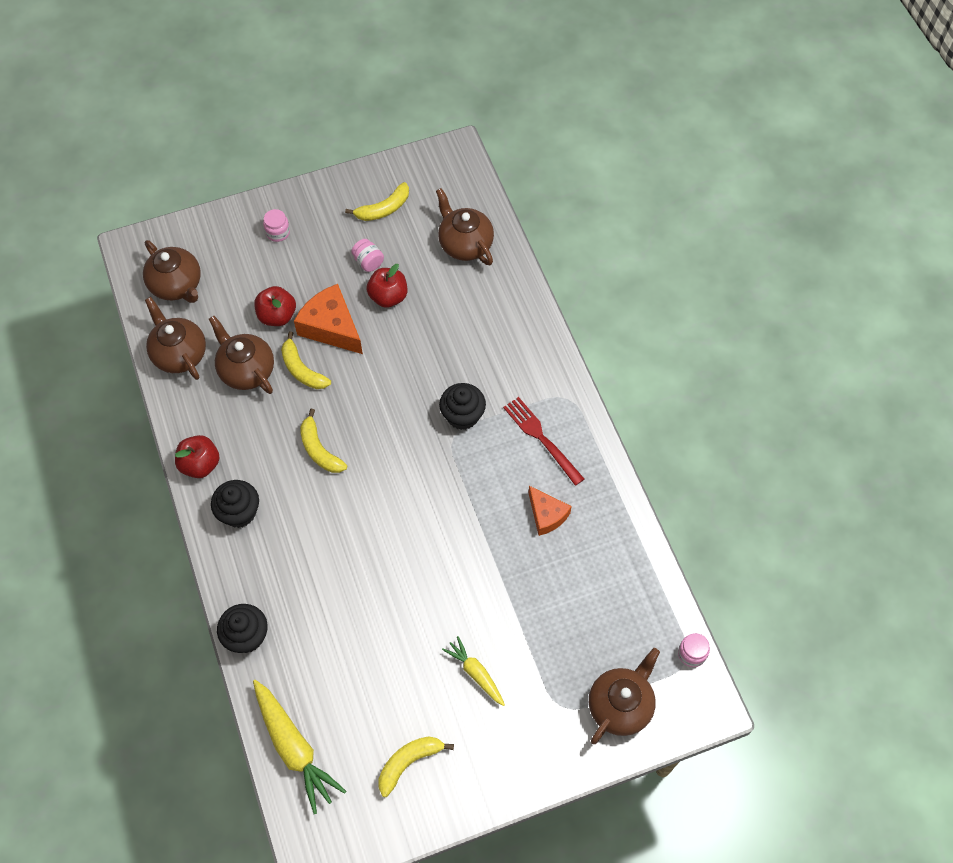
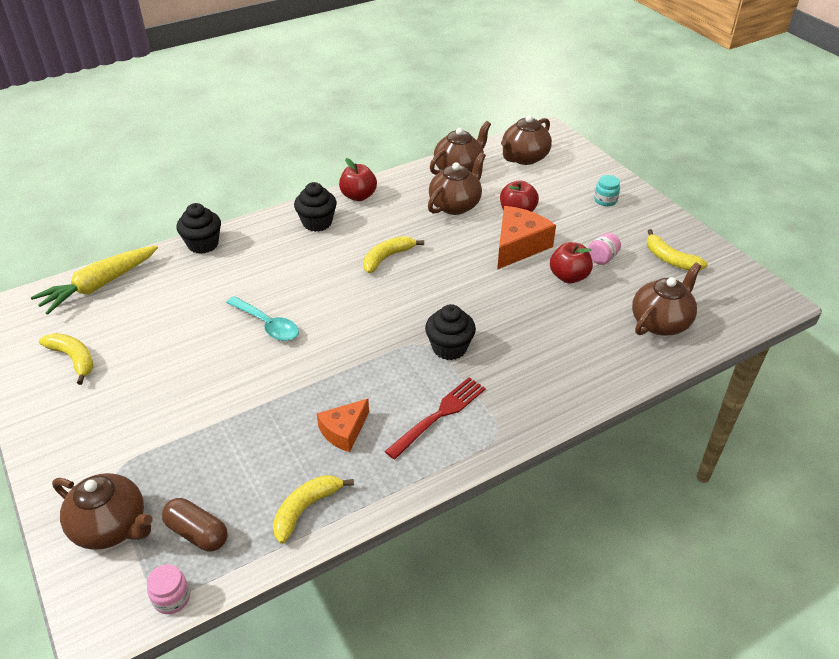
camera: 80 degrees right, 20 degrees down
pink jar [263,209,290,242] -> turquoise jar [594,175,620,206]
yellow banana [281,331,331,389] -> yellow banana moved to [273,475,354,544]
yellow carrot [442,636,505,706] -> none
none -> brown capsule [162,498,228,551]
none -> turquoise spoon [226,296,299,341]

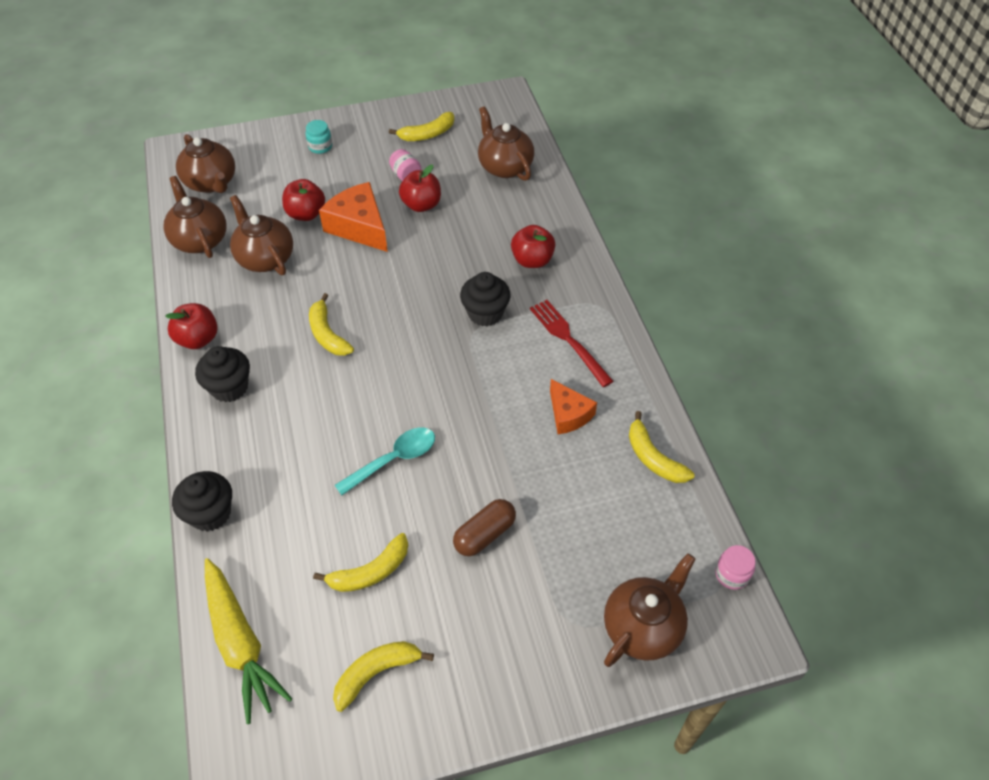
camera: 75 degrees left, 10 degrees up
brown capsule [162,498,228,551] -> brown capsule moved to [453,499,516,556]
none -> yellow banana [313,533,408,592]
none -> red apple [511,225,555,268]

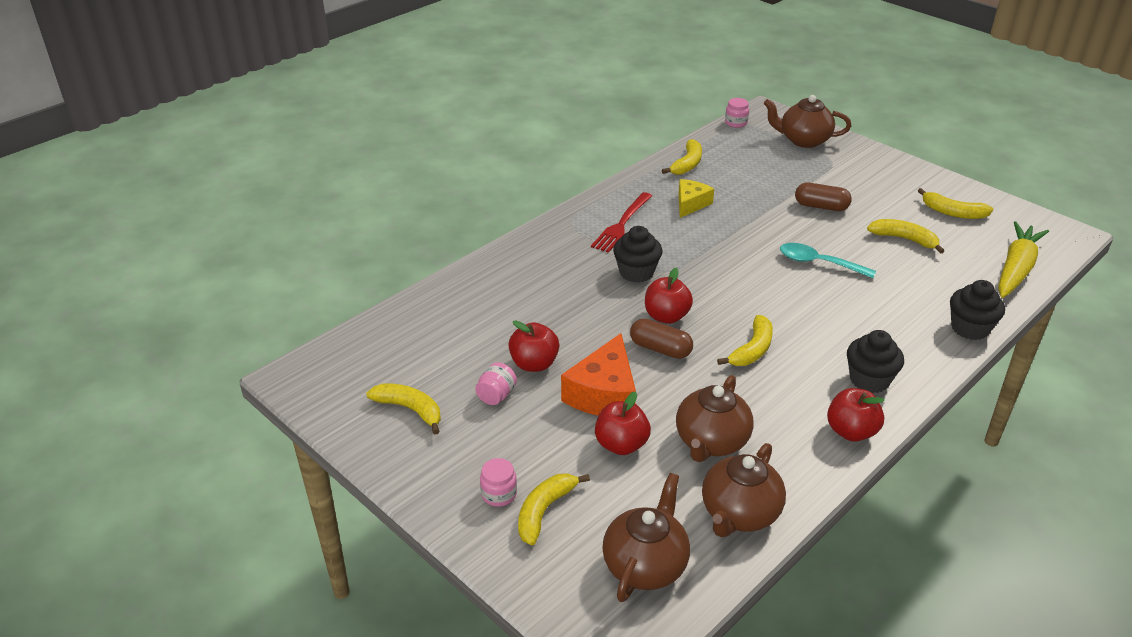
camera: 120 degrees left, 15 degrees down
turquoise jar [305,120,332,154] -> pink jar [480,458,517,507]
brown teapot [478,106,534,181] -> none
red apple [511,225,555,268] -> red apple moved to [645,267,693,324]
orange cheese [550,379,597,434] -> yellow cheese [678,179,714,218]
none -> yellow banana [518,473,590,545]
none -> brown capsule [630,319,693,359]

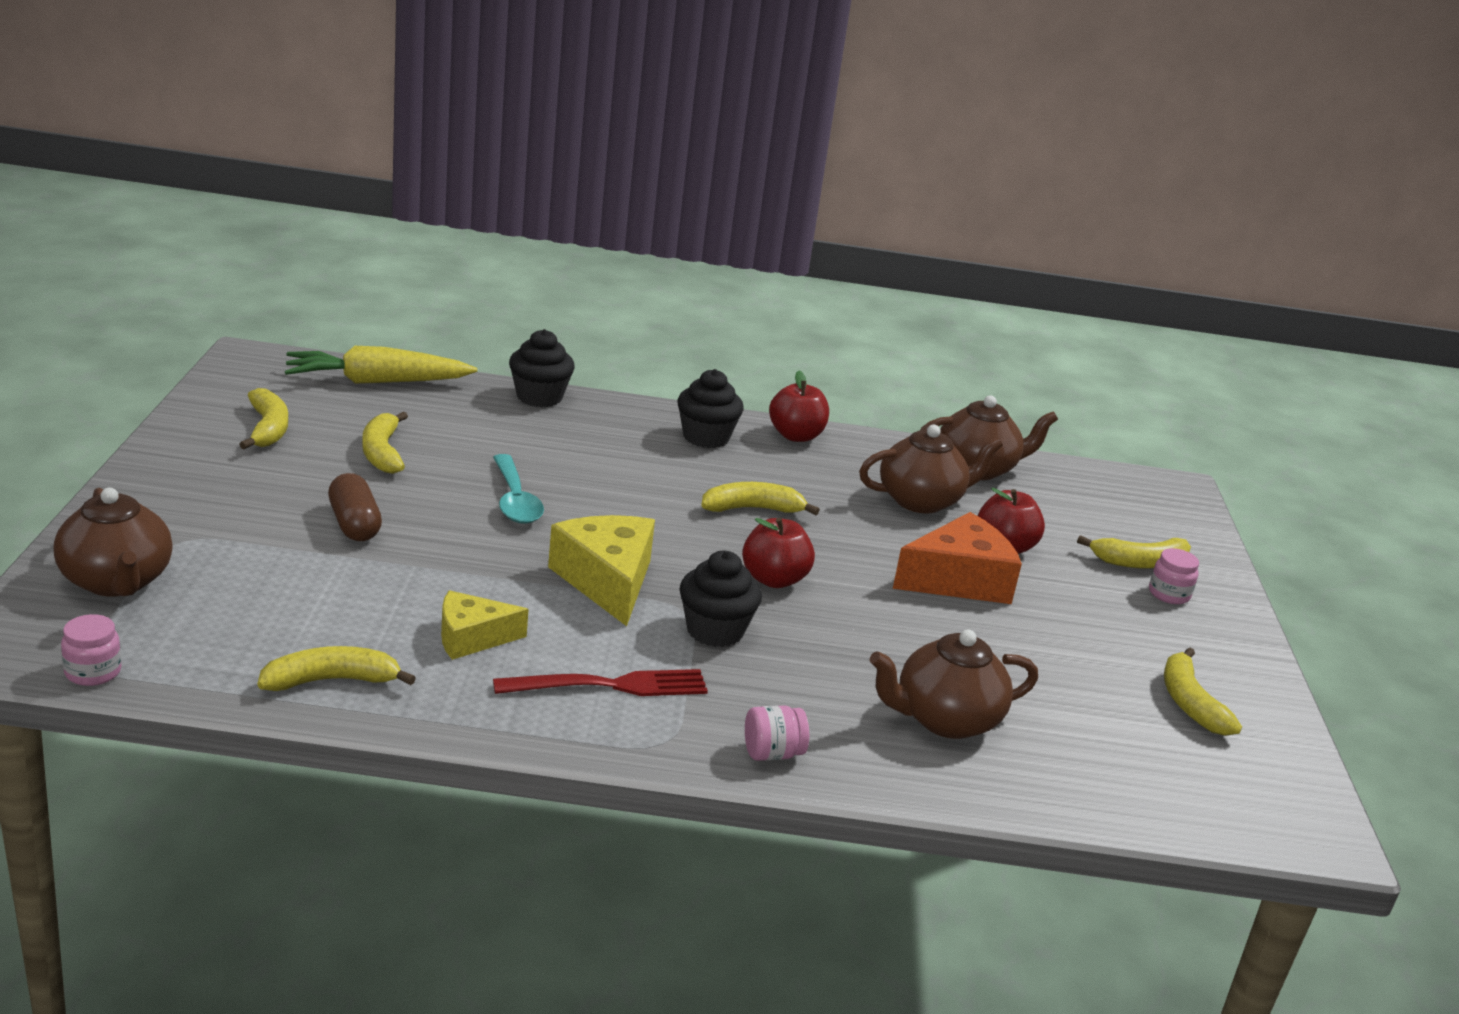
camera: 135 degrees left, 10 degrees down
pink jar [475,362,517,405] -> pink jar moved to [745,705,809,761]
red apple [508,320,559,372] -> none
brown teapot [602,473,690,602] -> brown teapot moved to [869,629,1038,739]
brown capsule [630,319,693,359] -> none
none -> yellow cheese [548,515,655,626]

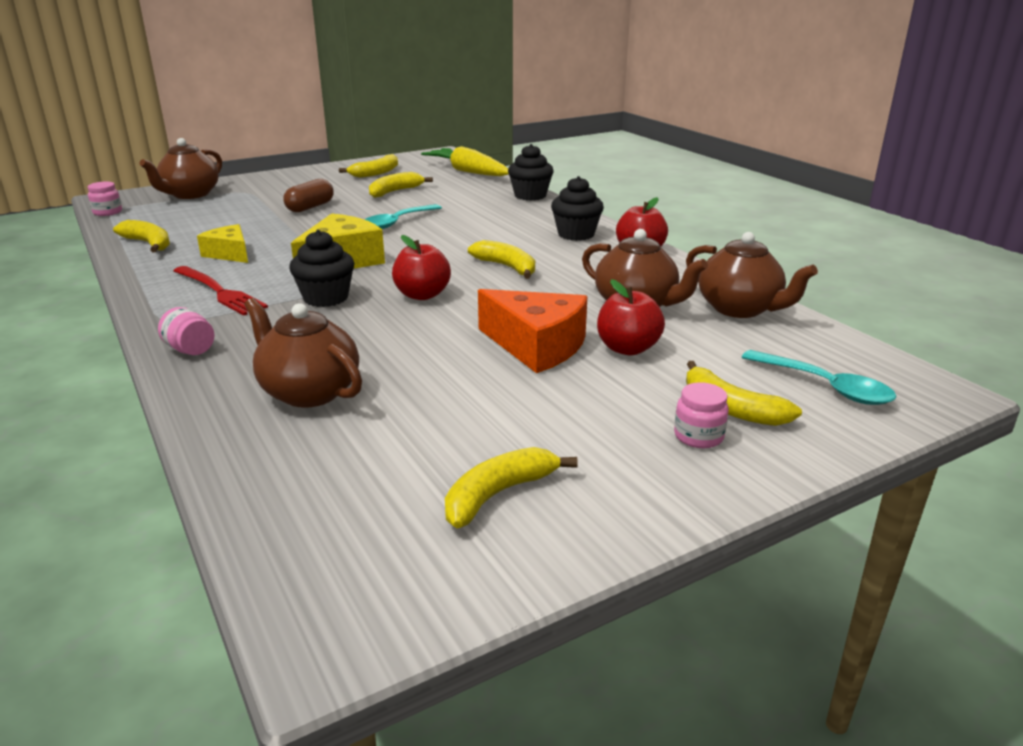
camera: 60 degrees right, 0 degrees up
none -> turquoise spoon [742,350,896,405]

